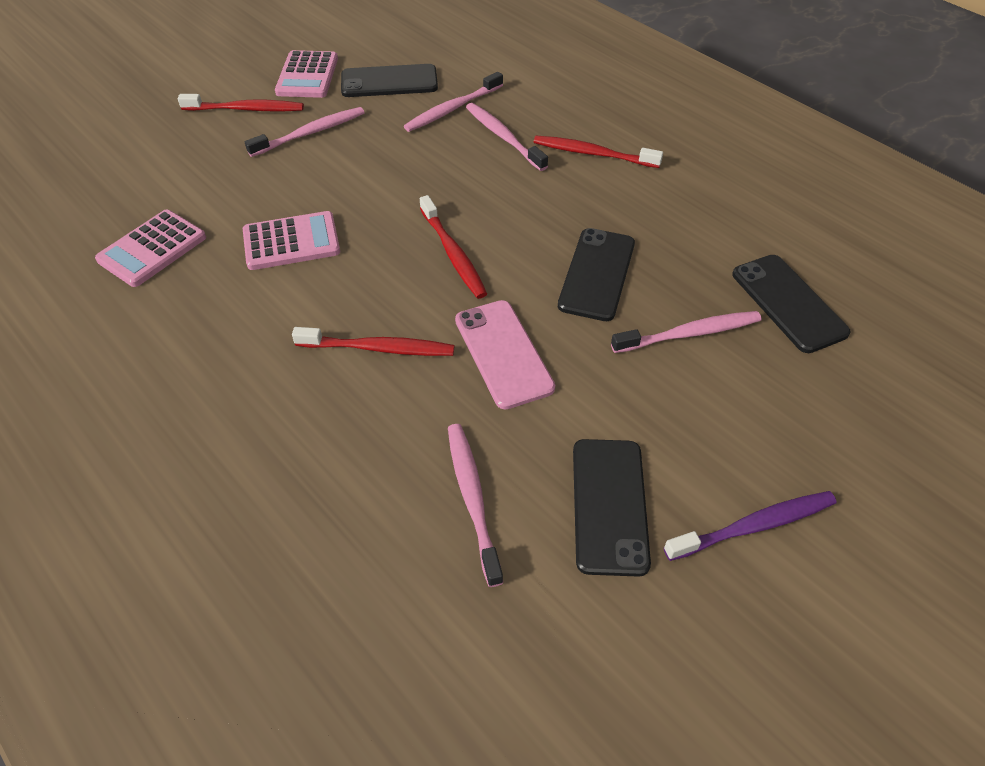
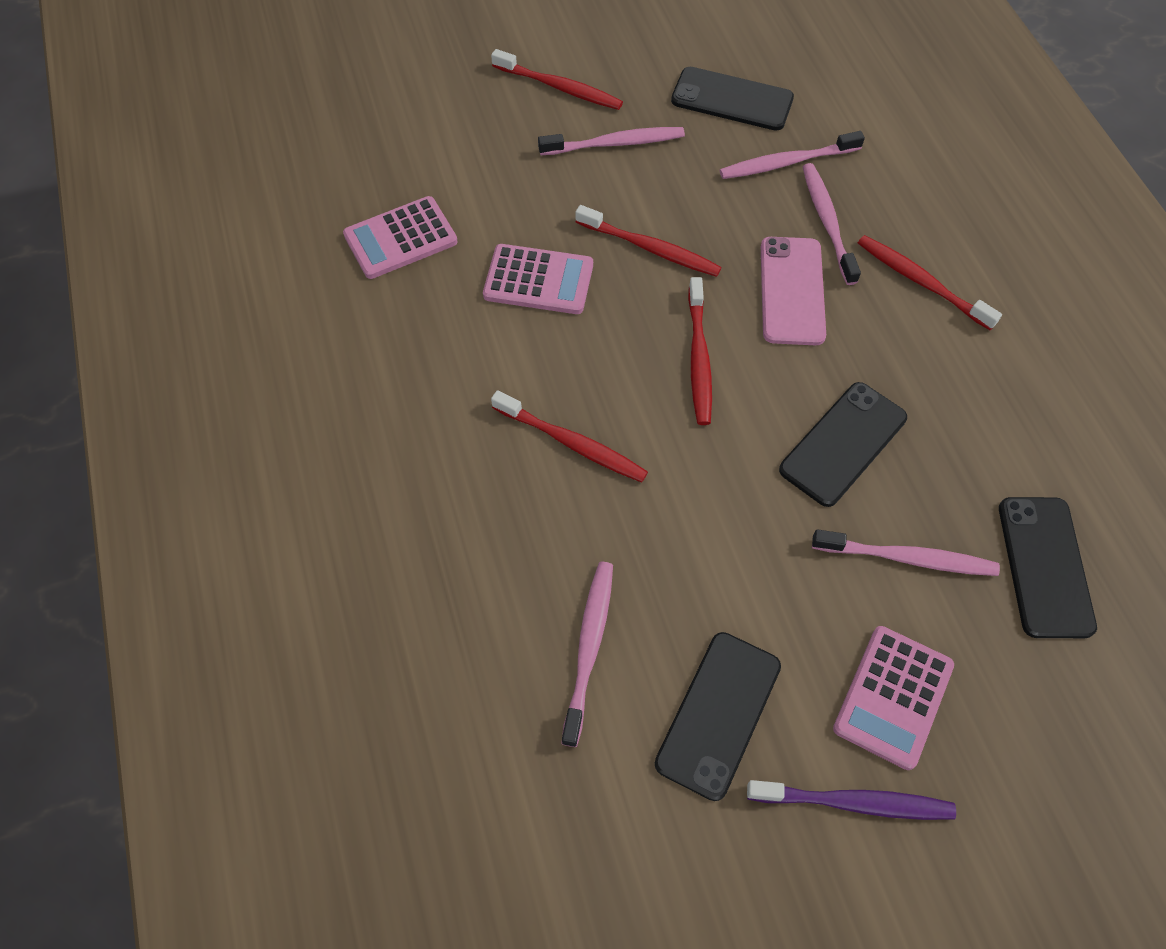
camera: 25 degrees right, 10 degrees up
pink calculator [275,50,338,98] -> pink calculator moved to [833,626,954,770]
pink phone [455,300,555,409] -> pink phone moved to [761,237,826,345]
none -> red toothbrush [575,205,722,277]

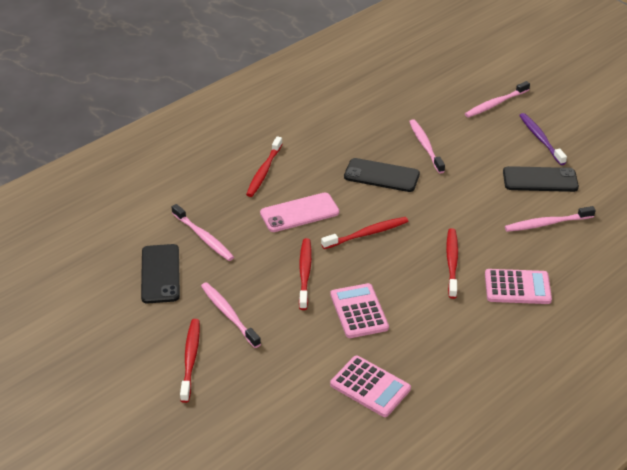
camera: 115 degrees left, 20 degrees down
pink toothbrush [803,163,861,285] -> pink toothbrush moved to [465,81,530,118]
pink calculator [833,626,954,770] -> pink calculator moved to [485,269,552,304]
black phone [999,497,1097,638] -> none

